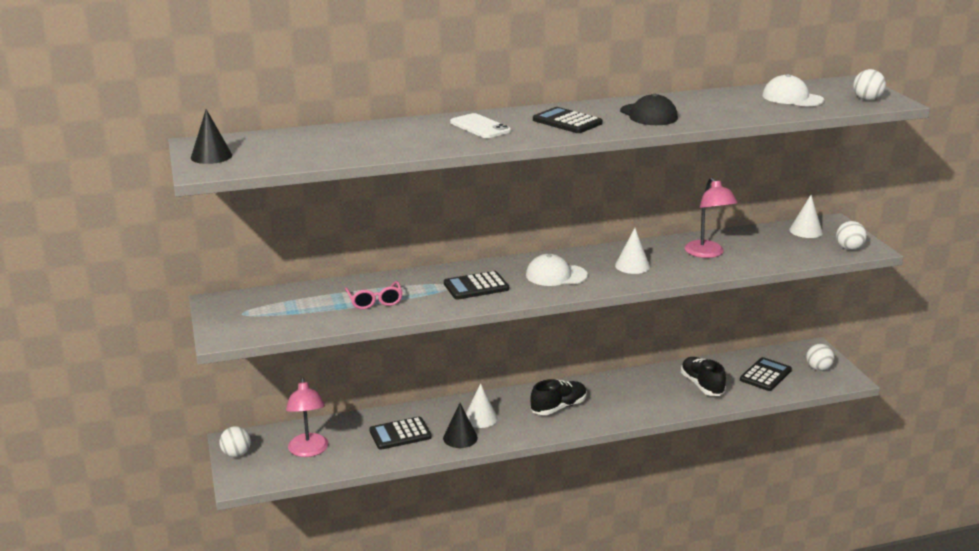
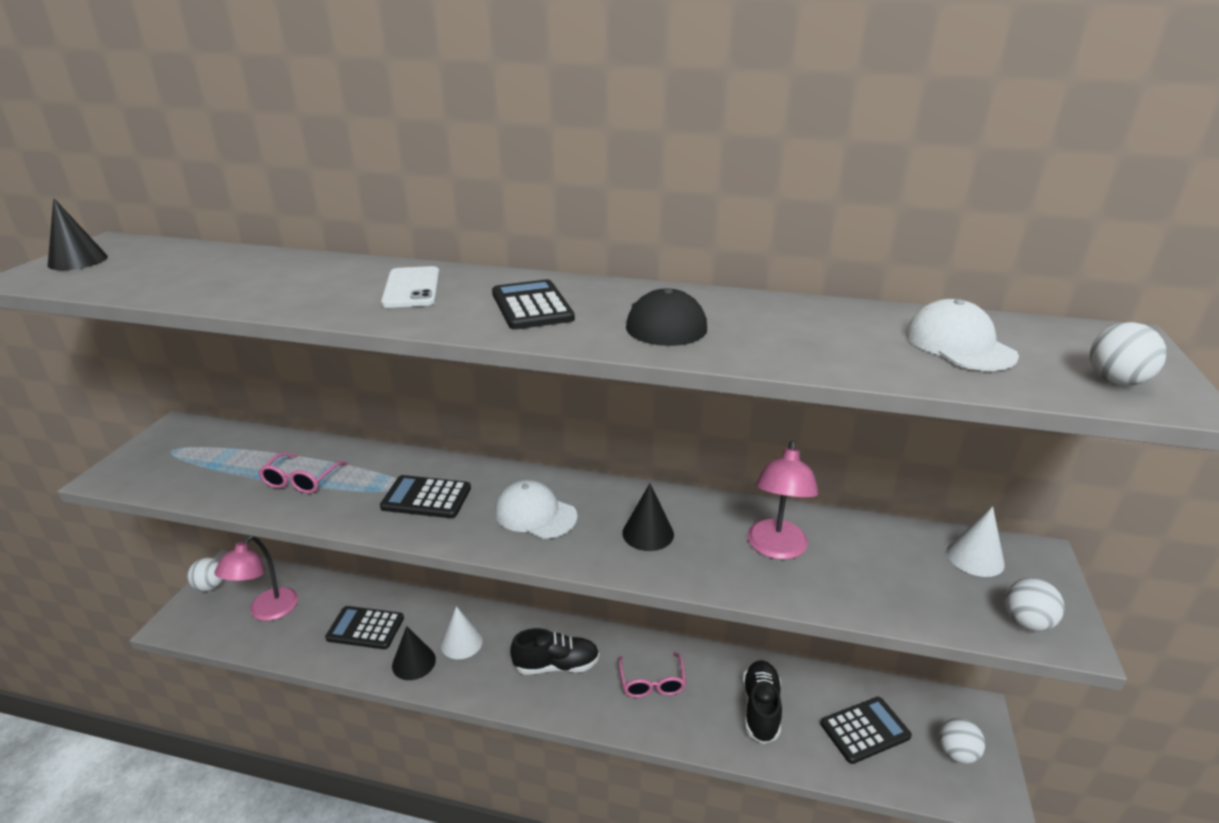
camera: 30 degrees right, 5 degrees up
white cone [615,228,650,274] -> black cone [622,484,674,551]
none -> pink glasses [618,652,686,698]

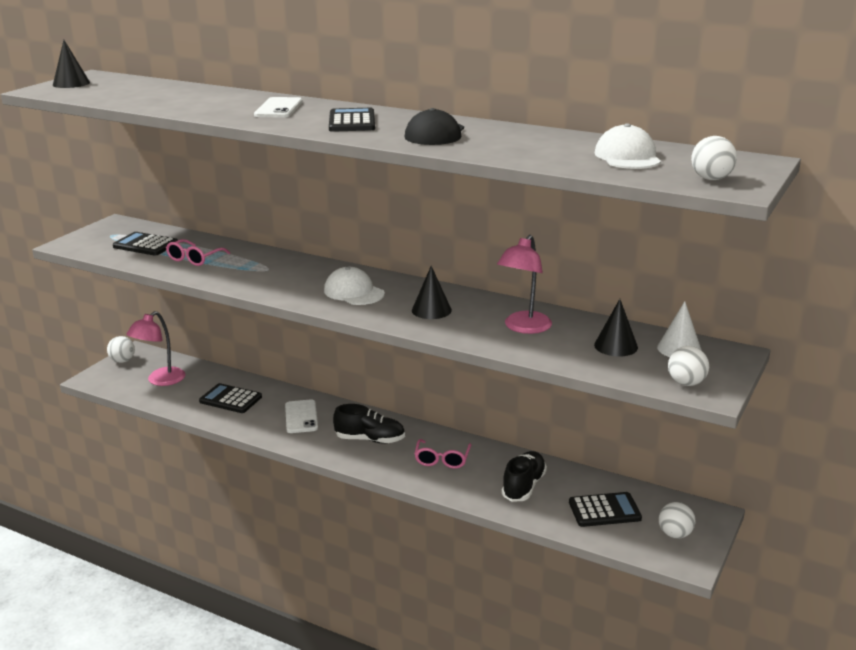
camera: 15 degrees right, 5 degrees down
black calculator [380,475,471,518] -> black calculator moved to [113,232,178,256]
black cone [392,626,436,680] -> black cone moved to [594,299,638,356]
white cone [441,606,483,659] -> white phone [285,399,318,433]

